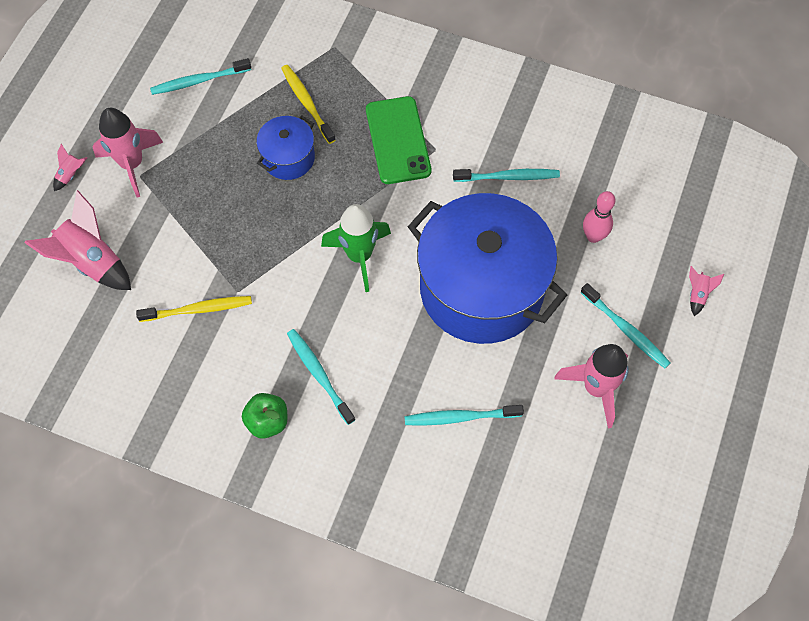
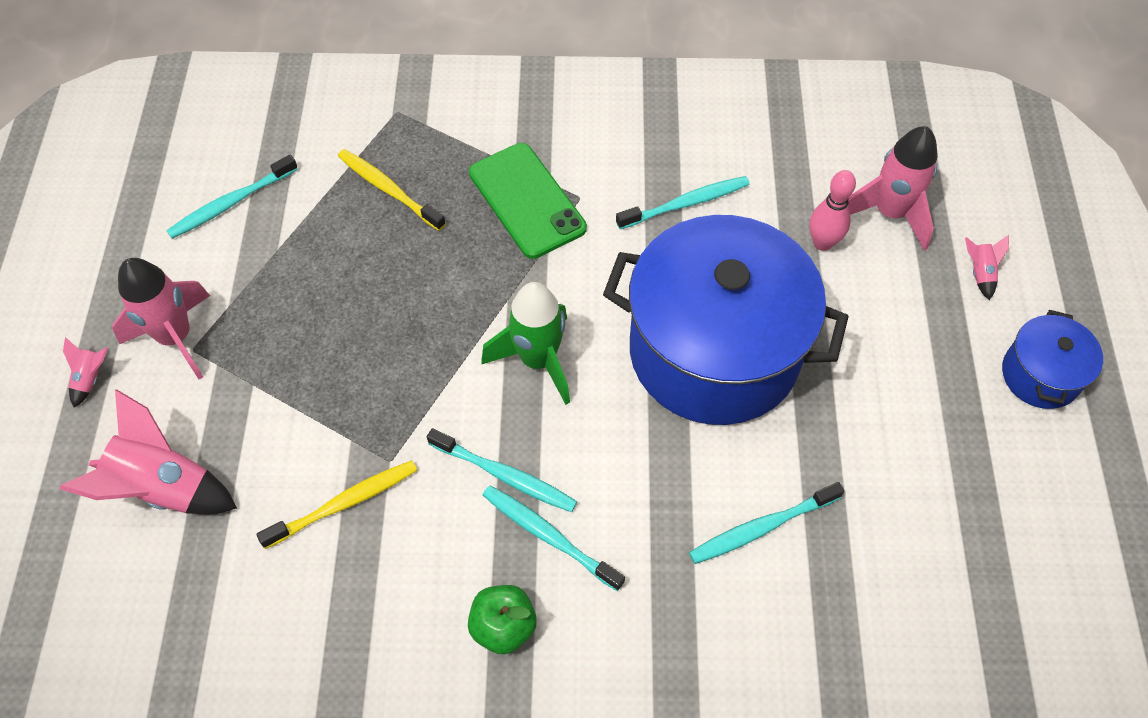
camera: 20 degrees left, 5 degrees down
blue pot [256,116,315,180] -> blue pot moved to [1002,310,1103,409]
pink rocket [554,344,629,429] -> pink rocket moved to [848,126,938,251]
turquoise toothbrush [580,283,671,368] -> turquoise toothbrush moved to [427,428,577,512]

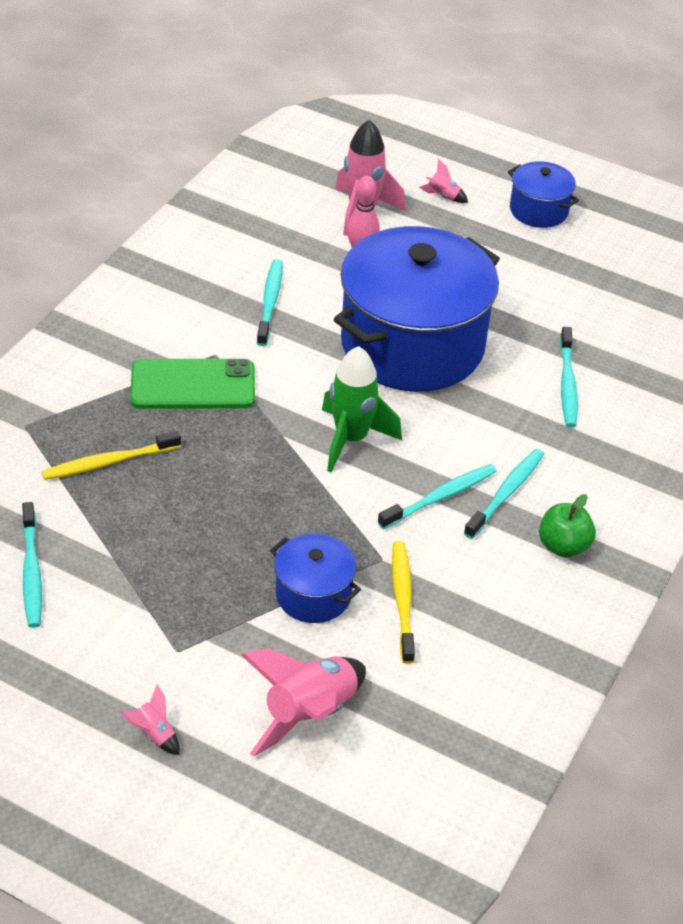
camera: 65 degrees left, 15 degrees down
pink rocket [112,258,210,379] -> none
turquoise toothbrush [483,485,625,591] -> turquoise toothbrush turned 150 degrees clockwise [464,449,544,539]
none -> blue pot [270,533,361,623]

